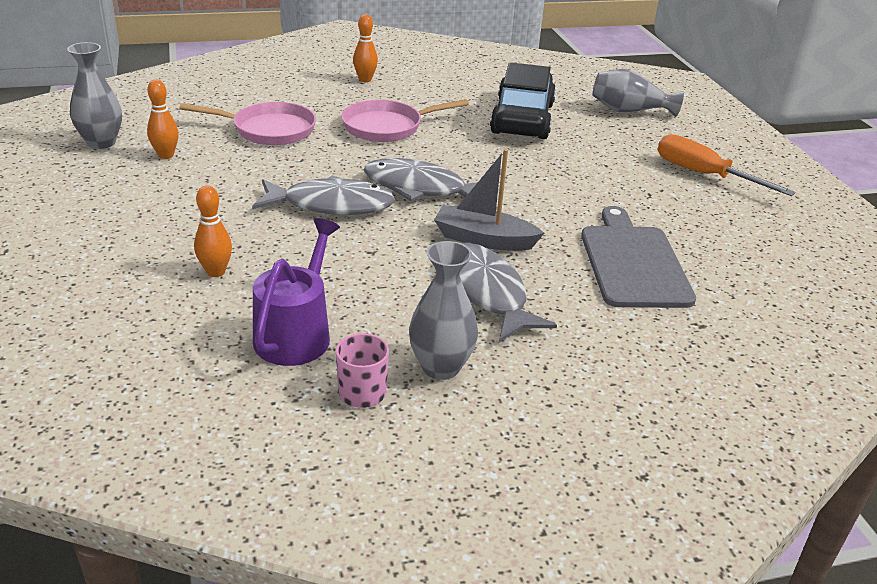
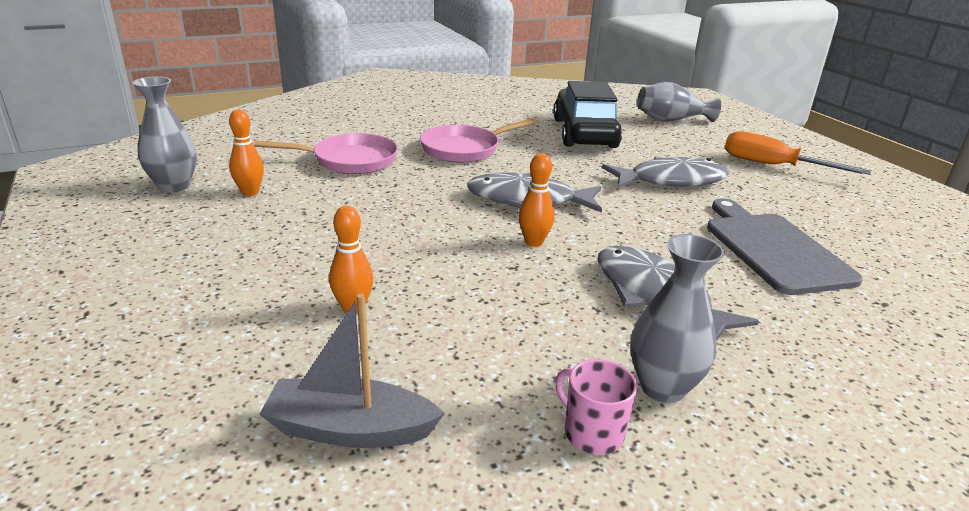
camera: 10 degrees left, 5 degrees down
grey fish [252,175,395,215] -> grey fish moved to [602,157,729,188]
purple watering can [253,218,340,366] -> none
orange bowling pin [353,14,378,82] -> orange bowling pin moved to [519,153,555,247]
grey boat [434,149,544,251] -> grey boat moved to [259,293,445,448]

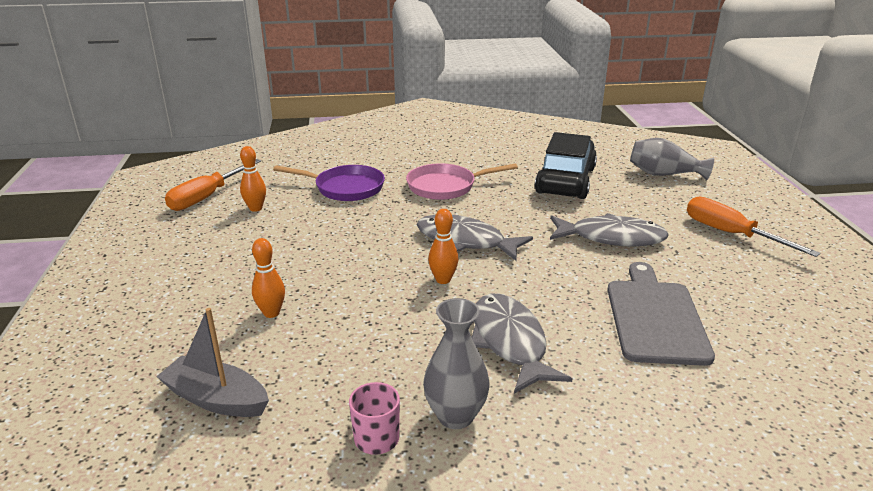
camera: 20 degrees right, 0 degrees up
grey vase [132,76,197,192] -> orange screwdriver [165,159,261,211]
pink pan [254,133,398,174] -> purple pan [273,165,385,201]

